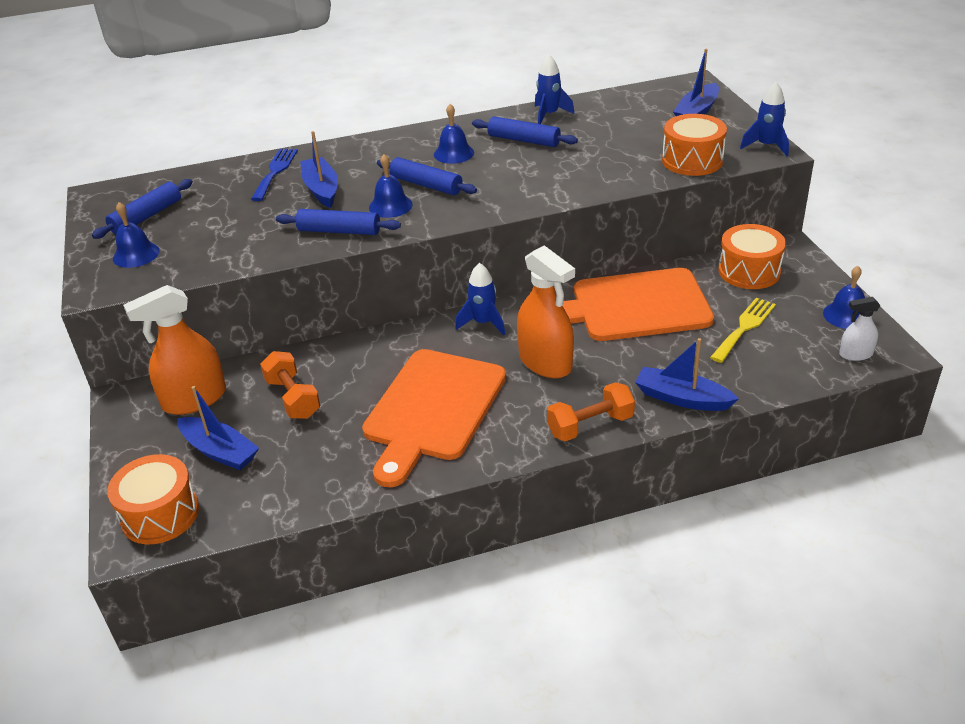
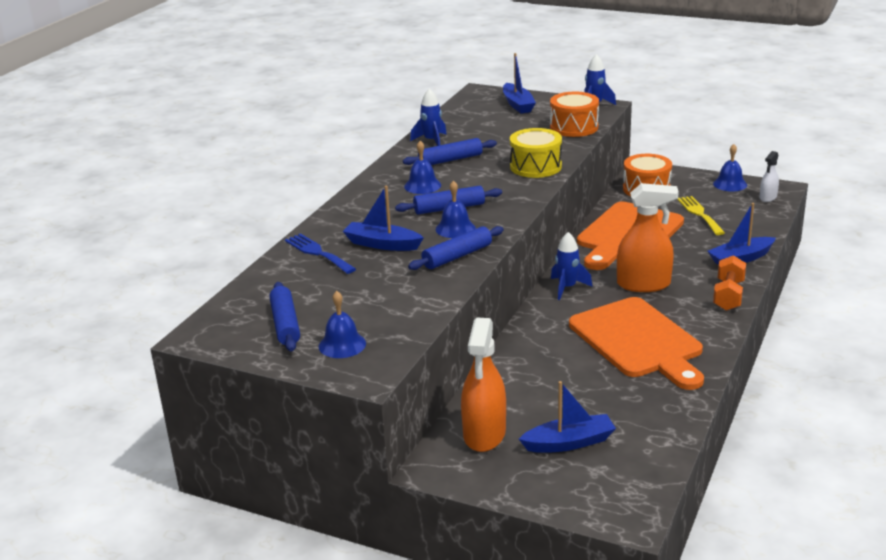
camera: 50 degrees left, 10 degrees down
orange drum [107,454,199,544] -> none
orange dumbbell [260,351,321,419] -> none
none -> yellow drum [510,128,562,178]

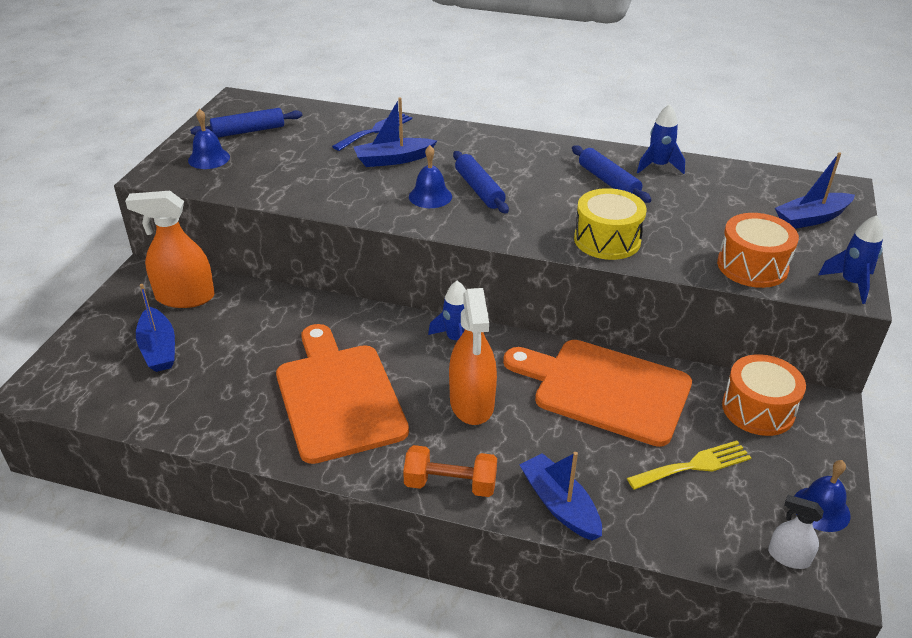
camera: 80 degrees right, 10 degrees up
blue boat [343,186,424,251] -> blue boat turned 120 degrees counterclockwise [354,97,437,167]
blue bell [404,141,441,194] -> none
blue rolling pin [408,226,504,270] -> none
orange cutting board [569,297,704,390] -> orange cutting board turned 105 degrees clockwise [276,324,409,464]

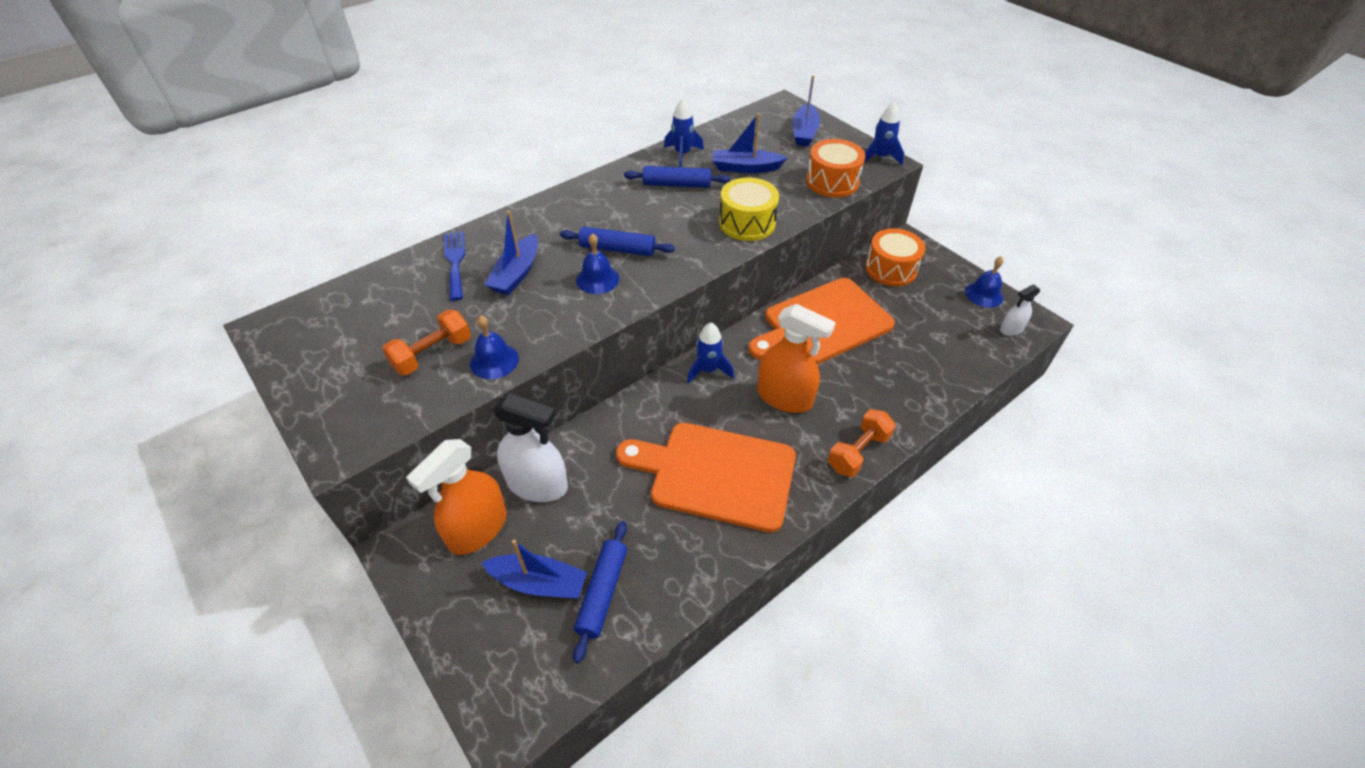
camera: 55 degrees left, 10 degrees up
blue bell [188,109,230,169] -> blue bell moved to [470,315,519,379]
blue rolling pin [190,108,302,138] -> blue rolling pin moved to [573,521,627,663]
blue boat [520,452,602,540] -> blue boat moved to [713,113,787,173]
yellow fork [627,441,751,490] -> none
none -> orange dumbbell [382,309,471,375]
none -> white spray bottle [493,393,568,502]

